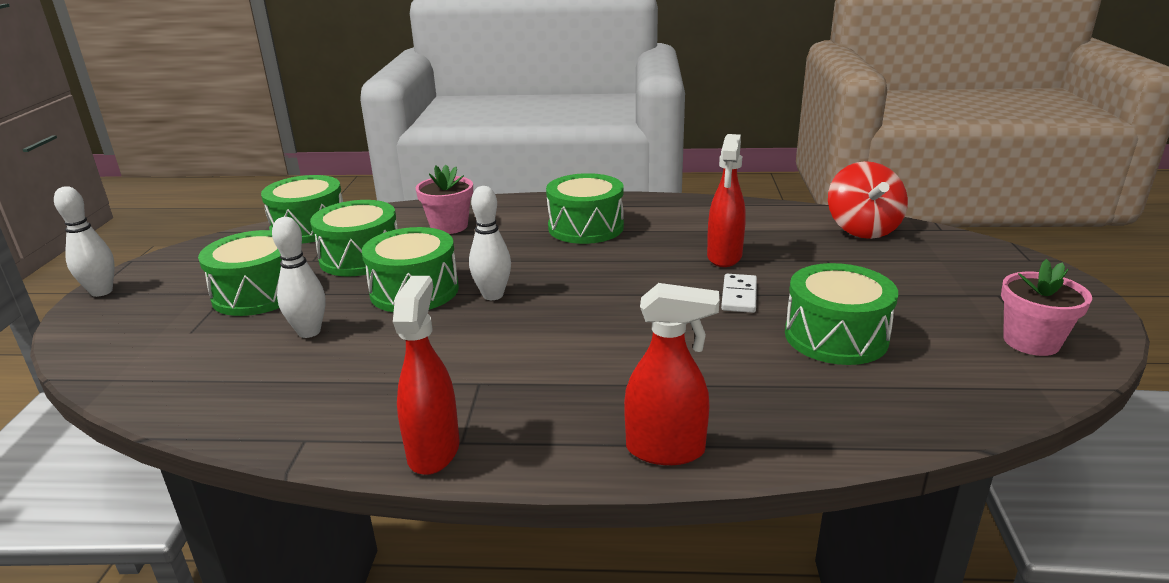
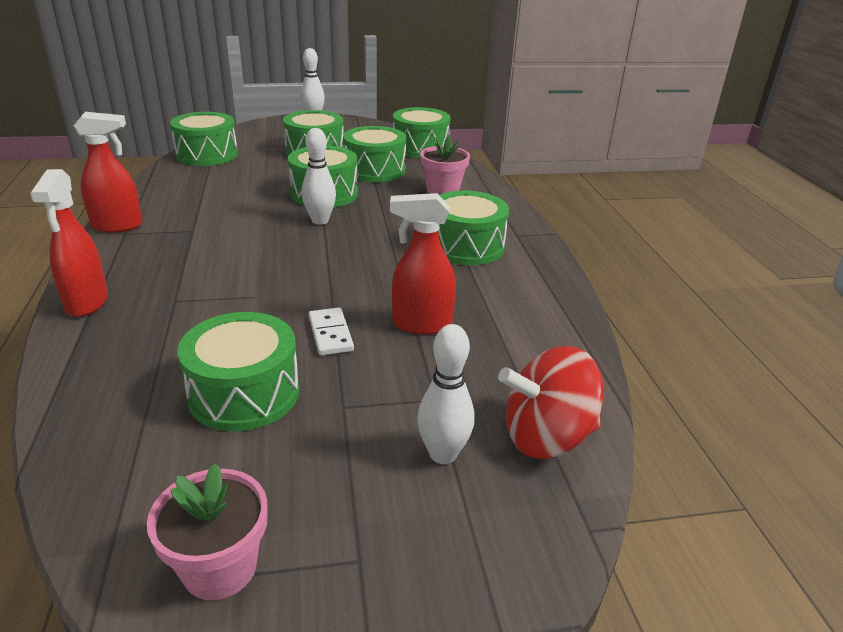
camera: 75 degrees right, 5 degrees up
white bowling pin [272,217,325,338] -> white bowling pin moved to [417,324,474,464]
white domino [721,274,757,313] -> white domino turned 75 degrees clockwise [309,308,354,356]
none -> green drum [170,112,238,166]

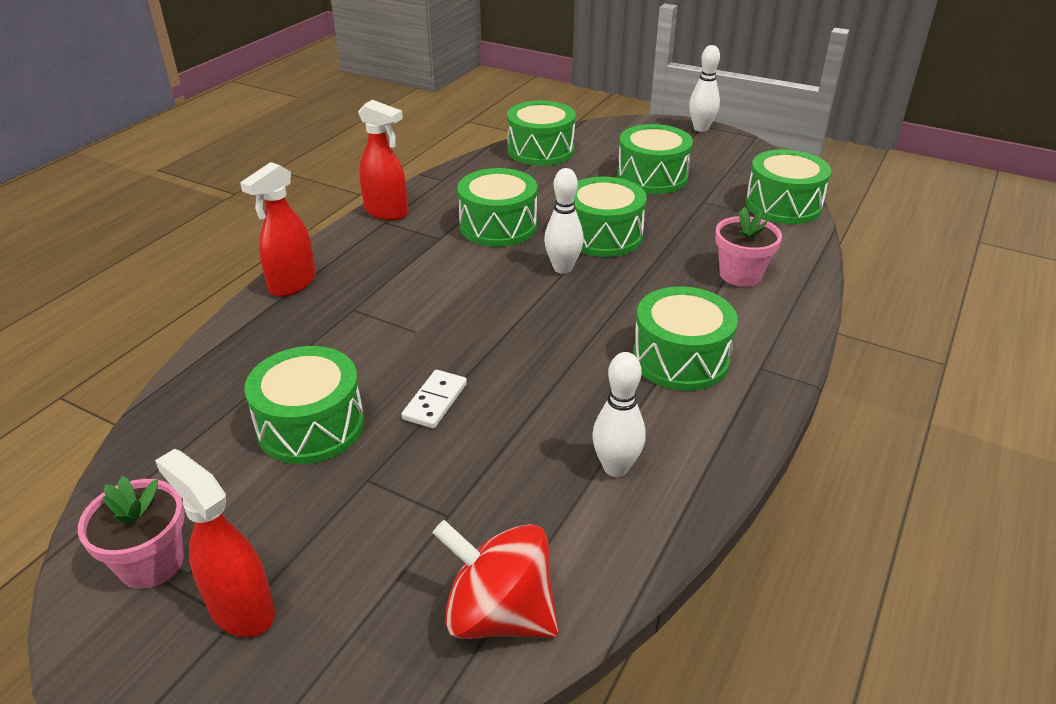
camera: 40 degrees right, 5 degrees up
green drum [343,126,406,182] -> green drum moved to [457,168,537,247]
red spray bottle [390,193,456,335] -> red spray bottle moved to [155,449,275,637]
white bowling pin [417,324,474,464] -> white bowling pin moved to [592,352,646,477]

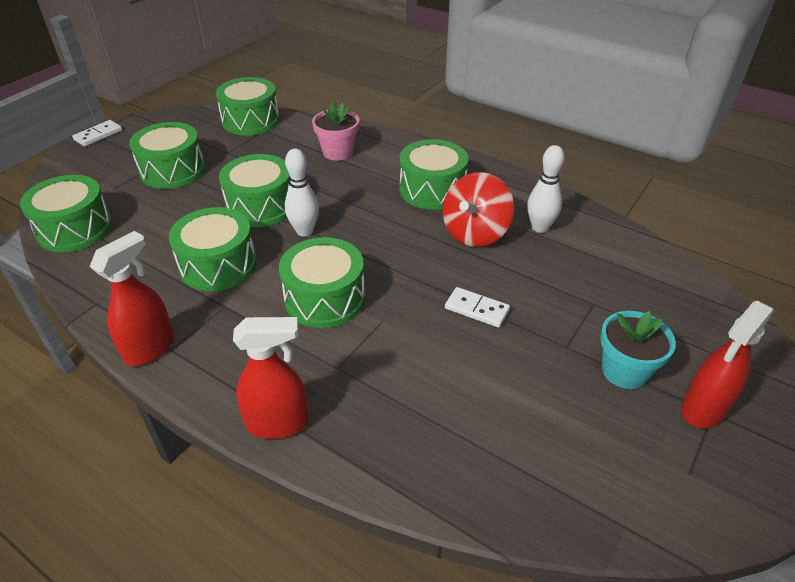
camera: 85 degrees left, 5 degrees up
pink flower pot [78,476,185,589] -> none
red spray bottle [240,162,316,297] -> red spray bottle turned 45 degrees counterclockwise [233,317,309,439]
green drum [244,346,364,464] -> green drum moved to [279,237,365,328]
red spinning top [433,520,559,639] -> red spinning top moved to [443,172,514,247]
white bowling pin [689,45,720,132] -> white domino [72,120,122,147]
none -> turquoise flower pot [600,311,676,389]

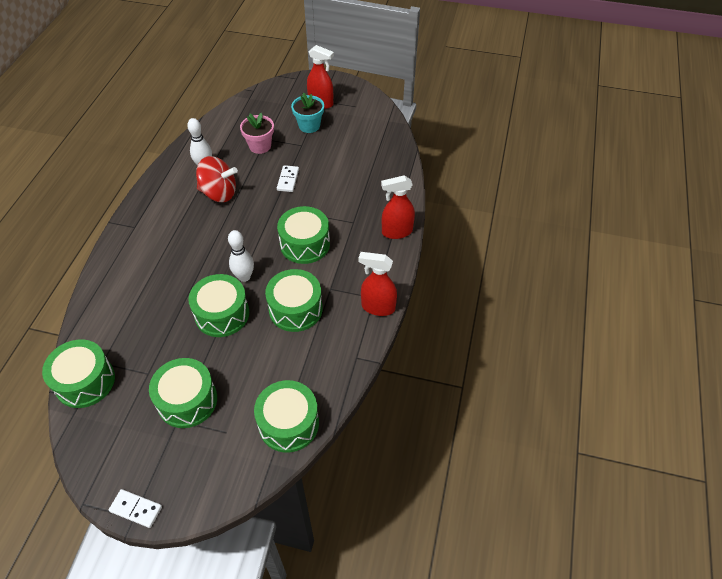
camera: 110 degrees left, 10 degrees up
red spray bottle [233,317,309,439] -> red spray bottle turned 75 degrees counterclockwise [381,175,415,239]
pink flower pot [312,102,360,161] -> pink flower pot moved to [240,113,274,154]
green drum [400,139,468,210] -> none

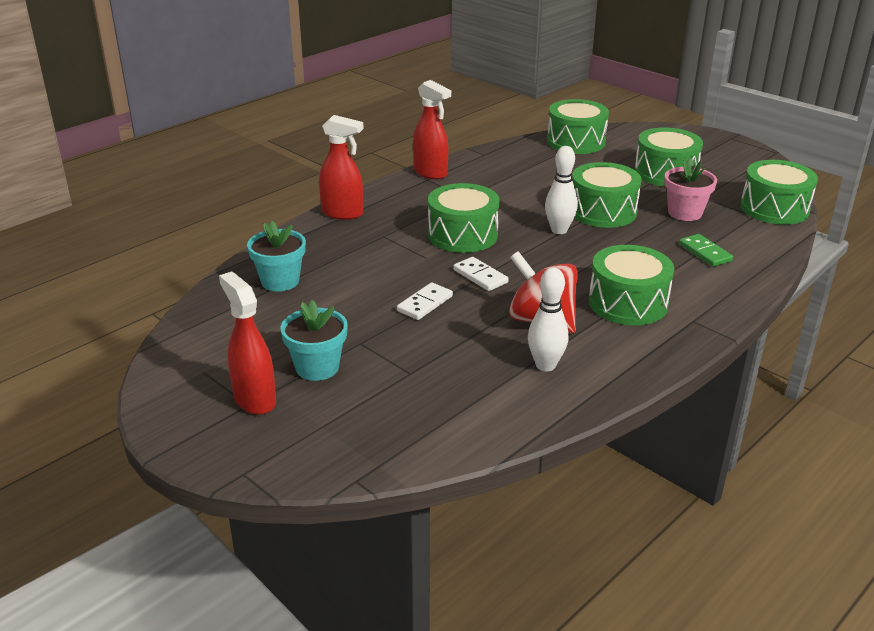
camera: 150 degrees left, 20 degrees down
white domino [109,489,162,528] -> white domino moved to [453,257,509,291]
pink flower pot [240,113,274,154] -> pink flower pot moved to [664,158,717,221]
green drum [265,269,323,332] -> green drum moved to [589,245,674,325]
none -> turquoise flower pot [247,221,306,292]
none -> green domino [679,234,733,267]

